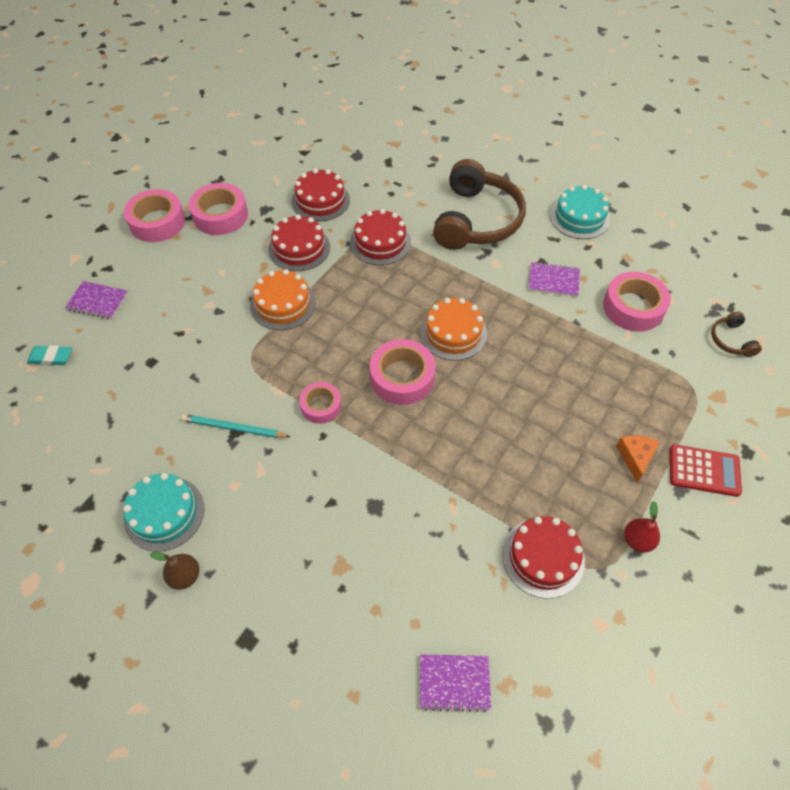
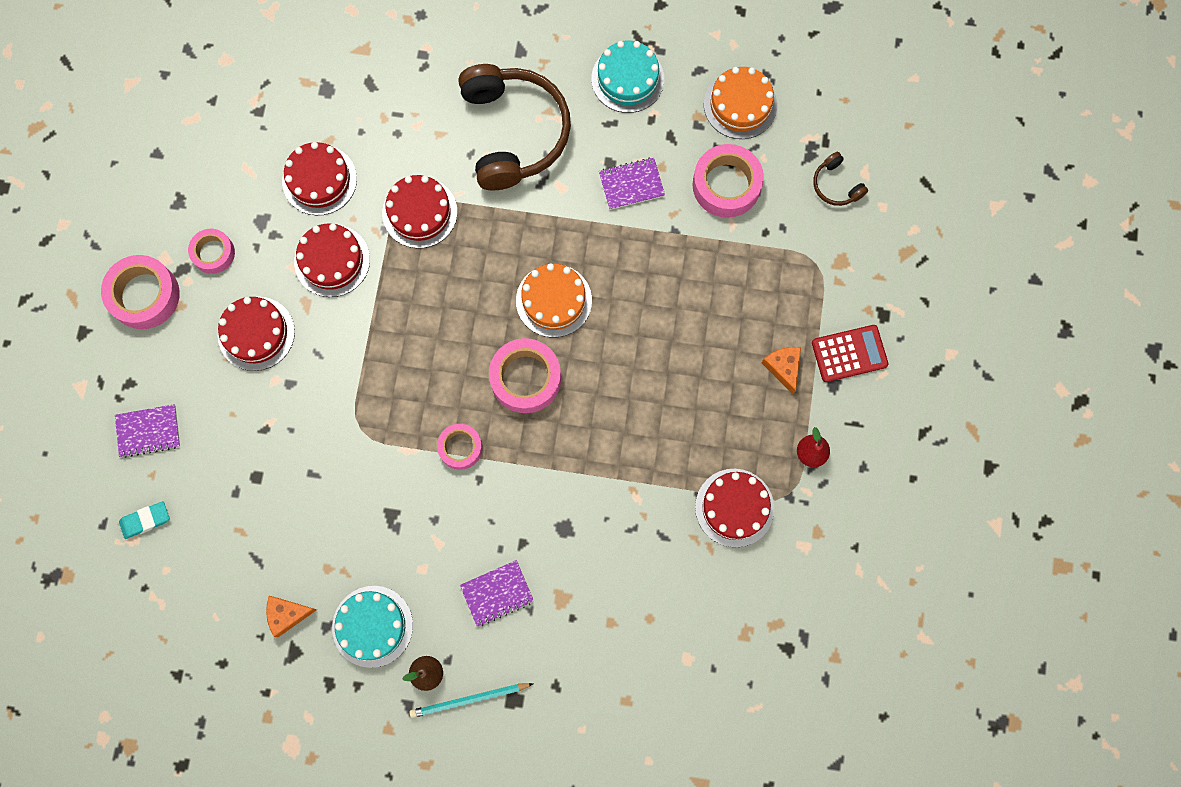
camera: 25 degrees left, 20 degrees up
turquoise pencil [181,414,291,438] -> turquoise pencil moved to [409,683,533,718]
pink tape [189,183,248,235] -> pink tape [188,229,235,274], size x0.61
orange cake [250,269,316,330] -> orange cake moved to [704,67,777,139]
purple notebook [420,655,491,712] -> purple notebook moved to [460,560,534,626]
none -> red cake [218,297,295,371]
none -> orange cheese [266,596,317,637]

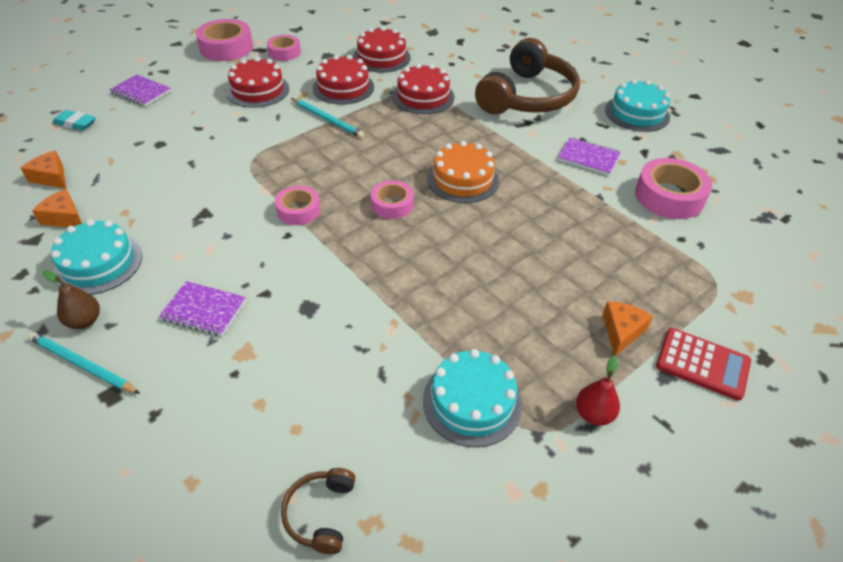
camera: 40 degrees right, 30 degrees down
pink tape [489,338,561,413] -> pink tape [371,180,414,219], size x0.61
red cake [695,469,774,547] -> turquoise cake [423,349,522,447]
orange cake [704,67,777,139] -> none
brown headphones [813,152,868,206] -> brown headphones moved to [281,468,355,554]
none -> orange cheese [21,151,66,189]
none -> turquoise pencil [291,98,364,138]

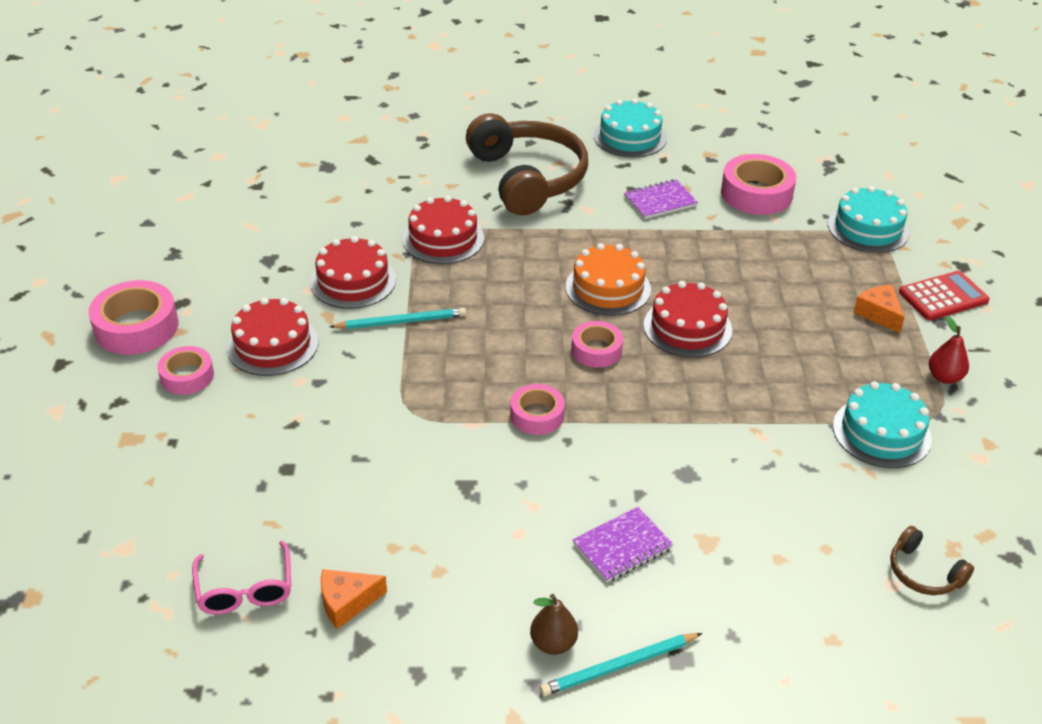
camera: 50 degrees left, 5 degrees down
orange cheese [21,151,66,189] -> pink glasses [192,541,291,615]
turquoise cake [51,219,142,295] -> turquoise cake moved to [828,186,910,253]
turquoise eraser [52,110,96,131] -> none
purple notebook [110,74,171,107] -> none
pink tape [267,35,301,61] -> pink tape moved to [157,346,214,395]
red cake [353,27,411,73] -> red cake moved to [643,281,732,357]

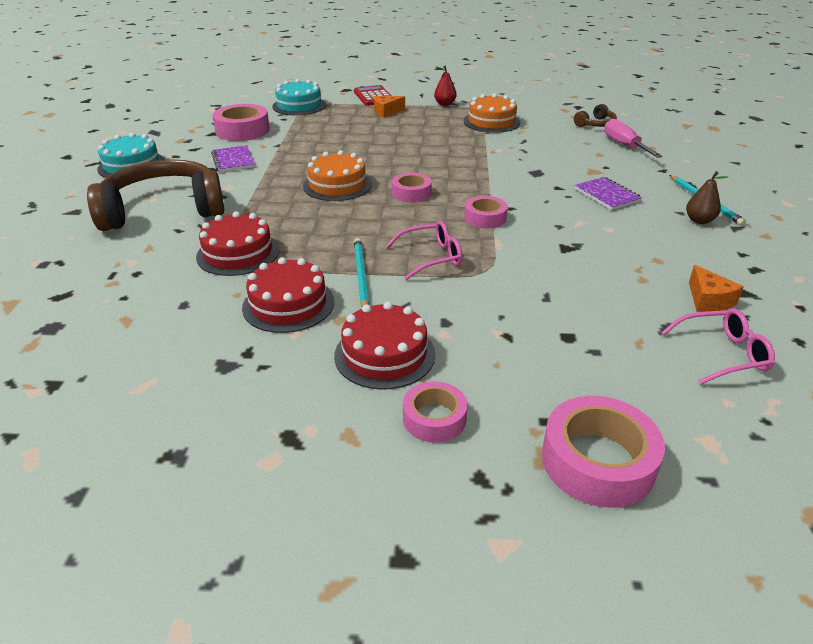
camera: 85 degrees left, 5 degrees down
pink tape [88,280,178,355] -> pink tape moved to [542,396,665,508]
red cake [643,281,732,357] -> none
turquoise cake [833,381,932,468] -> orange cake [464,93,521,133]
none -> pink glasses [386,221,462,280]
none -> pink screwdriver [604,119,663,158]

